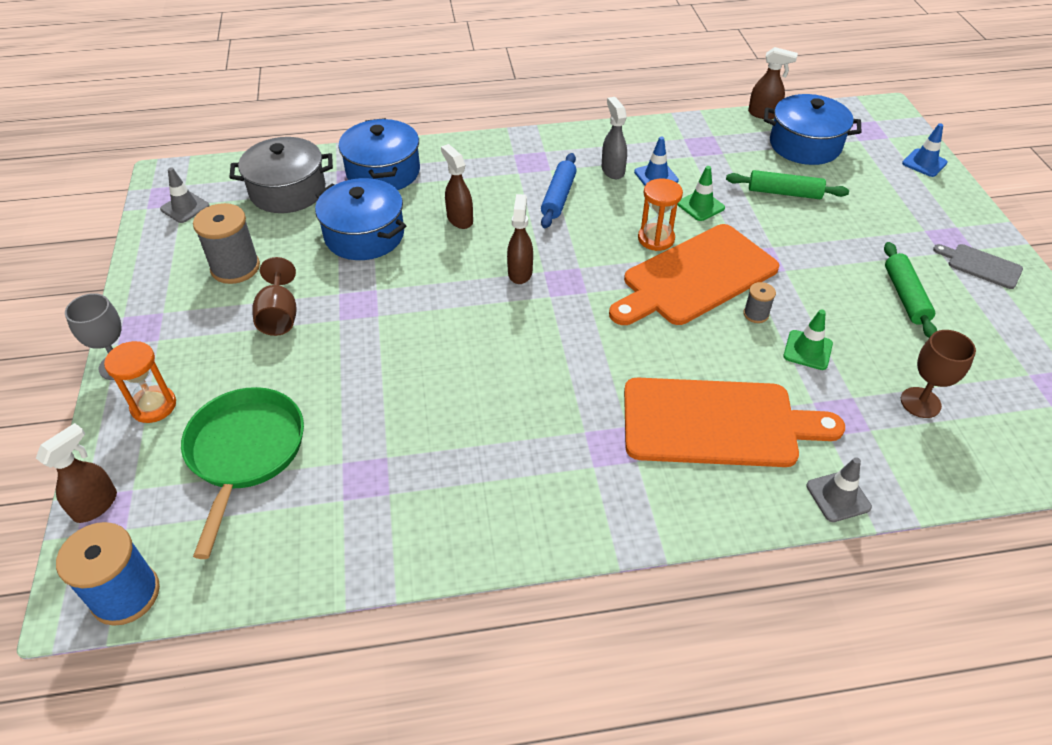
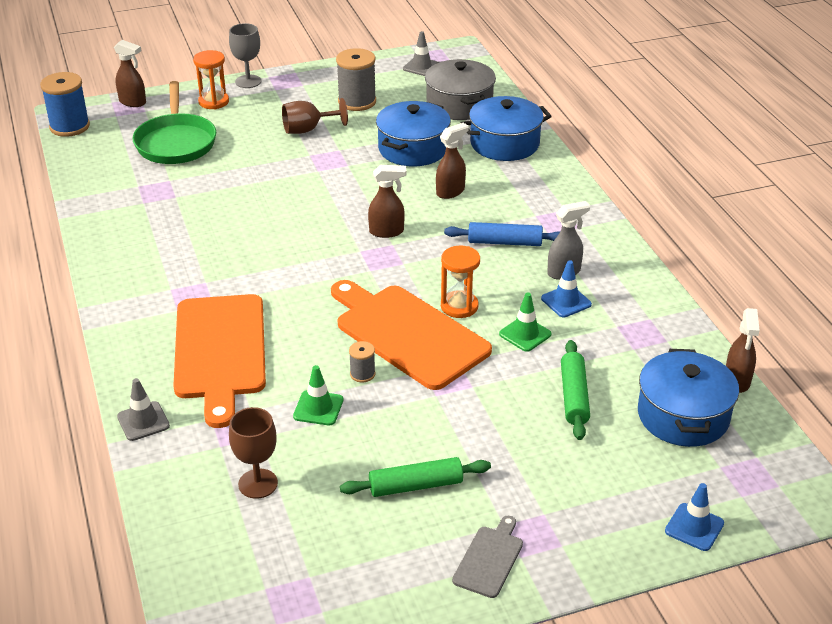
camera: 80 degrees right, 10 degrees down
green pan [181,387,304,559] -> green pan turned 90 degrees clockwise [132,81,216,164]

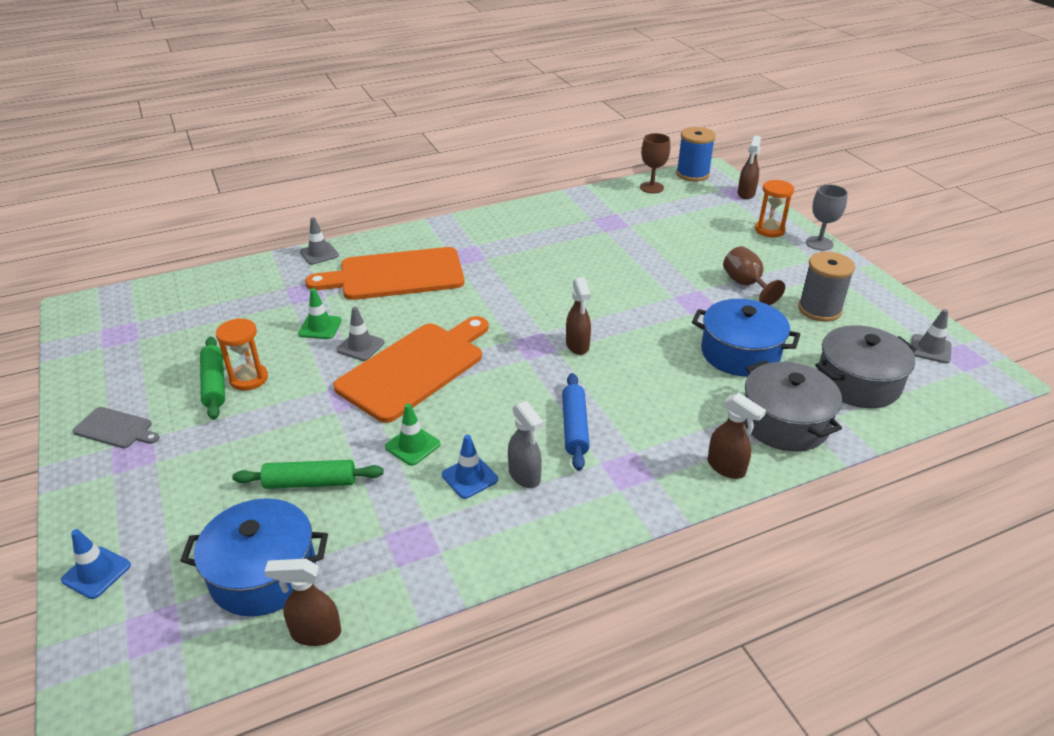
camera: 85 degrees right, 0 degrees up
green pan [132,81,216,164] -> none
brown goblet [229,407,278,499] -> brown goblet moved to [640,133,670,193]
grey spool [349,341,375,383] -> grey traffic cone [336,307,384,361]
brown spray bottle [436,123,469,199] -> brown spray bottle moved to [708,393,766,479]
orange hourglass [441,246,480,318] -> orange hourglass moved to [216,318,268,391]
blue pot [461,96,552,161] -> grey pot [744,360,842,452]

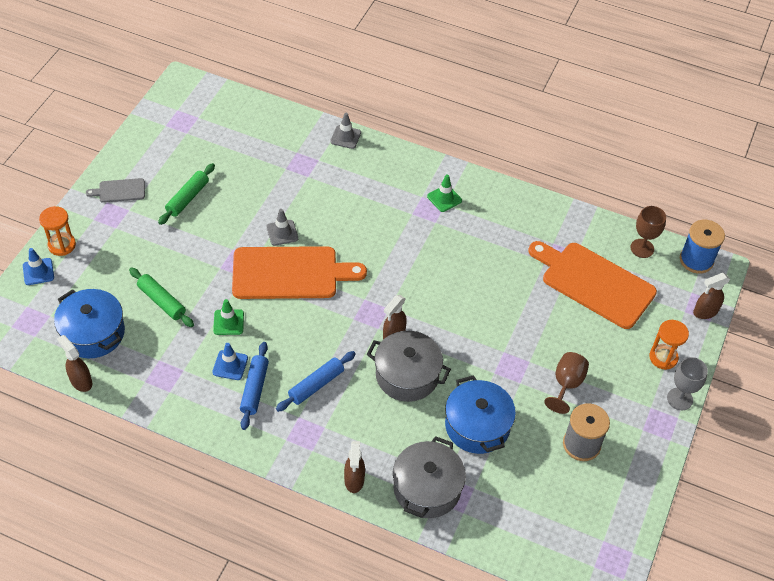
camera: 45 degrees right, 15 degrees up
grey cutting board [73,407,159,448] -> grey cutting board turned 105 degrees clockwise [86,178,145,203]
orange hourglass [216,318,268,391] -> orange hourglass moved to [39,206,76,256]
green traffic cone [298,288,342,339] -> green traffic cone moved to [427,174,462,212]
orange cutting board [305,247,464,300] -> orange cutting board moved to [528,241,657,329]
grey spray bottle [508,401,544,488] -> blue rolling pin [240,342,269,430]
grey pot [815,325,917,408] -> grey pot moved to [366,331,451,402]
grey traffic cone [911,309,952,363] -> none

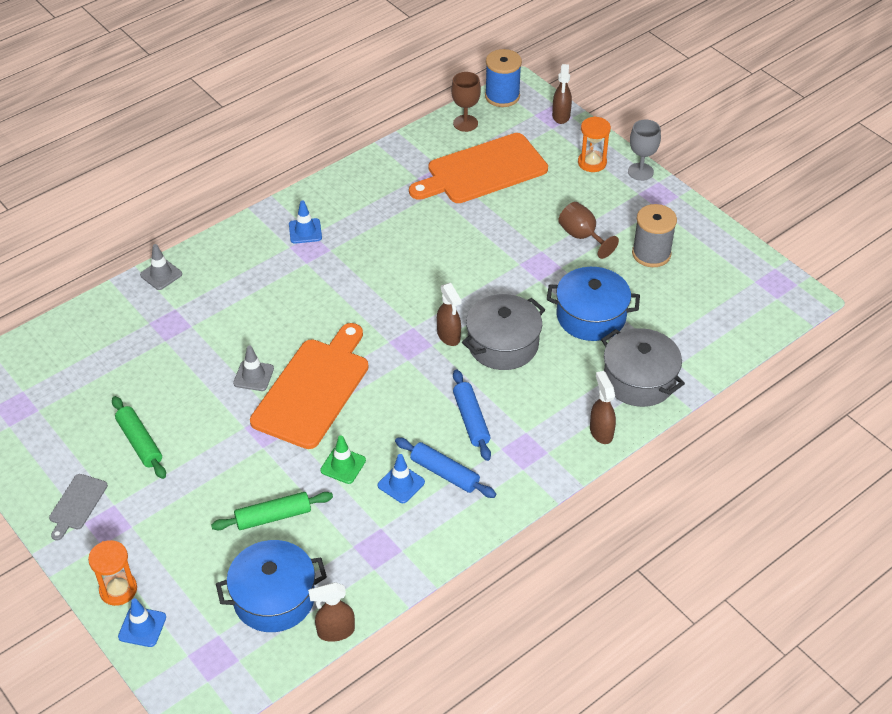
camera: 60 degrees left, 5 degrees down
brown spray bottle [344,441,365,493] -> brown spray bottle turned 135 degrees counterclockwise [590,371,616,444]
green traffic cone [427,174,462,212] -> blue traffic cone [289,201,322,244]

